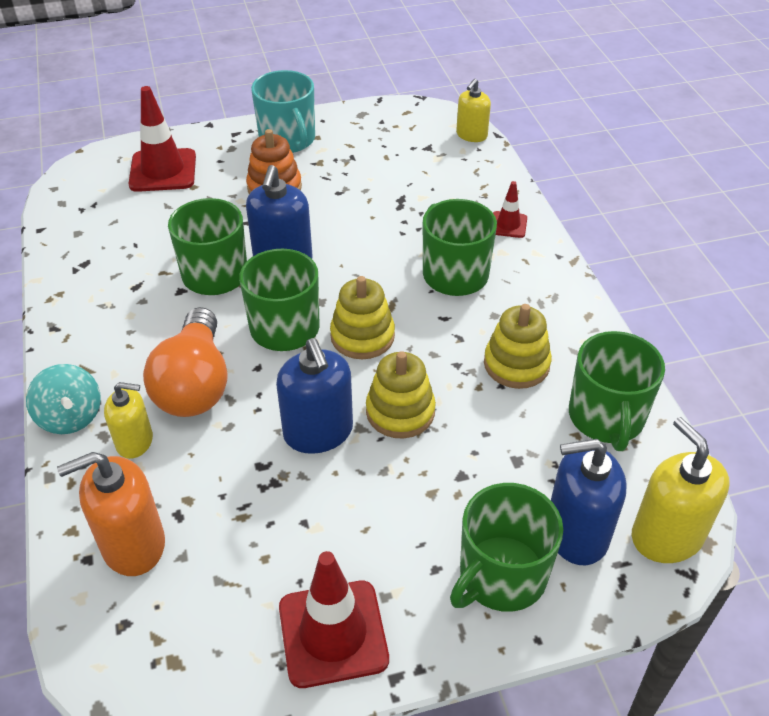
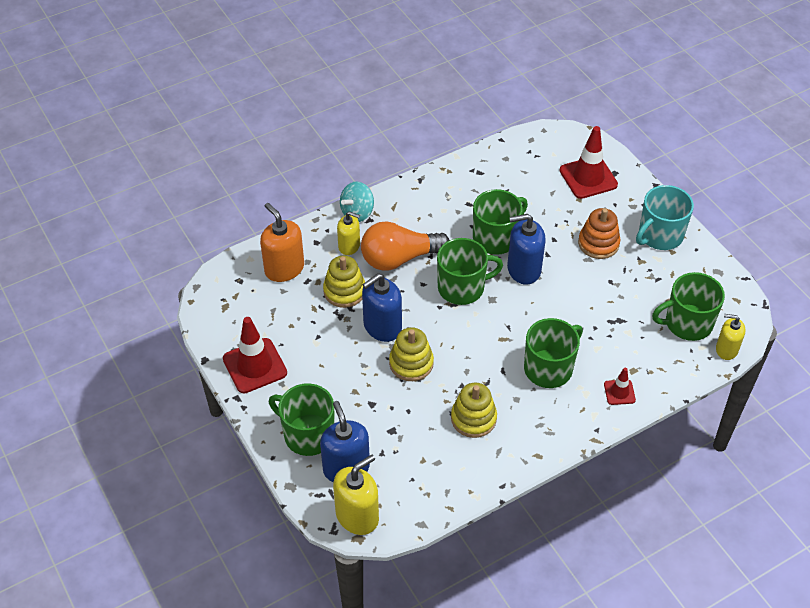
camera: 75 degrees right, 5 degrees up
yellow soap dispenser [104,382,153,459] -> yellow soap dispenser turned 60 degrees counterclockwise [337,211,360,255]
yellow stacking toy [330,276,395,359] -> yellow stacking toy moved to [323,256,365,308]
green mug [569,331,665,451] -> green mug moved to [652,272,725,341]

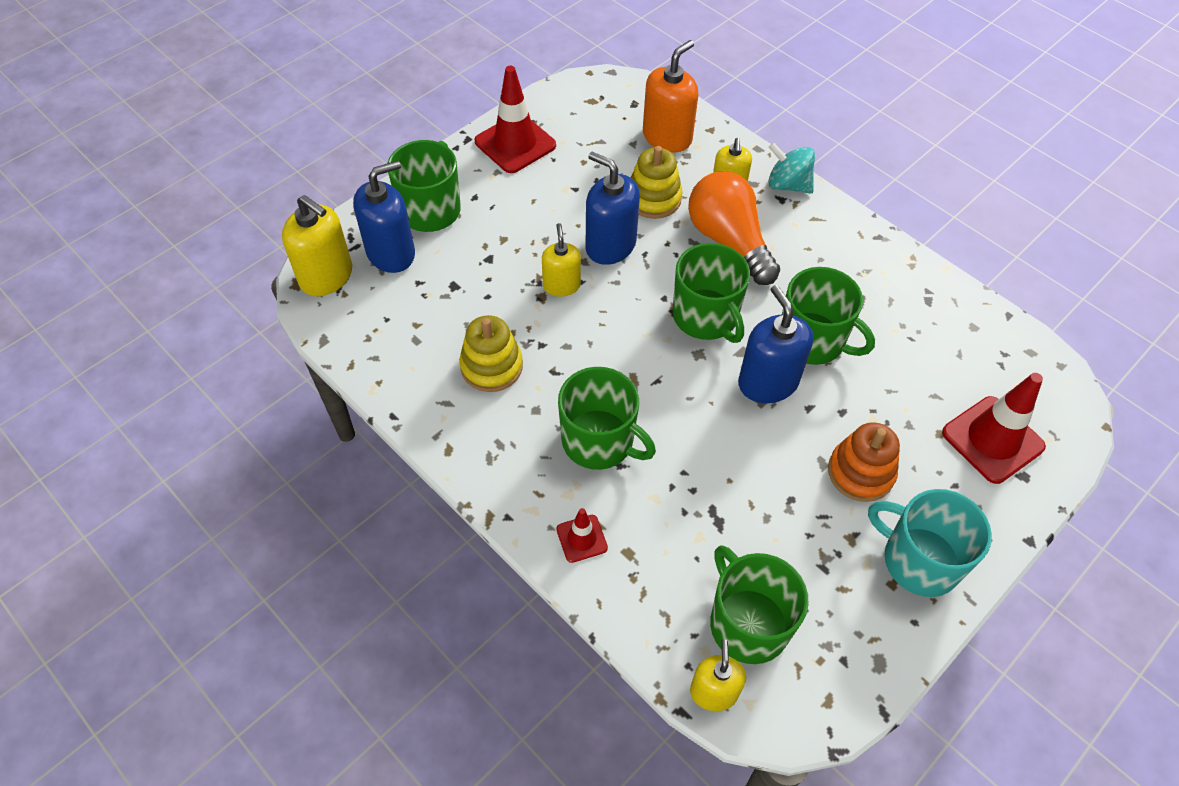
camera: 75 degrees right, 5 degrees up
yellow stacking toy [389,327,434,381] -> yellow soap dispenser [542,223,581,297]

